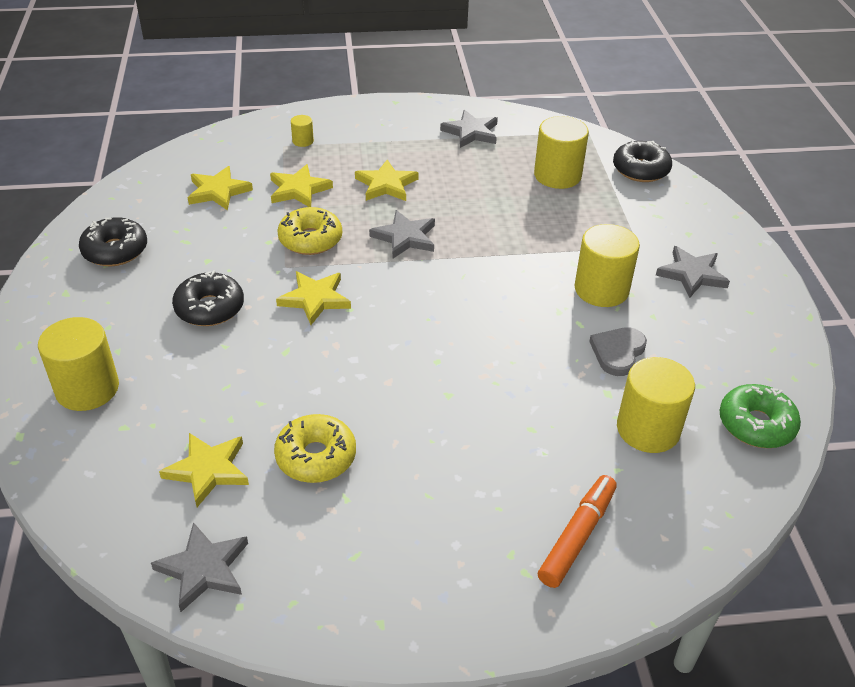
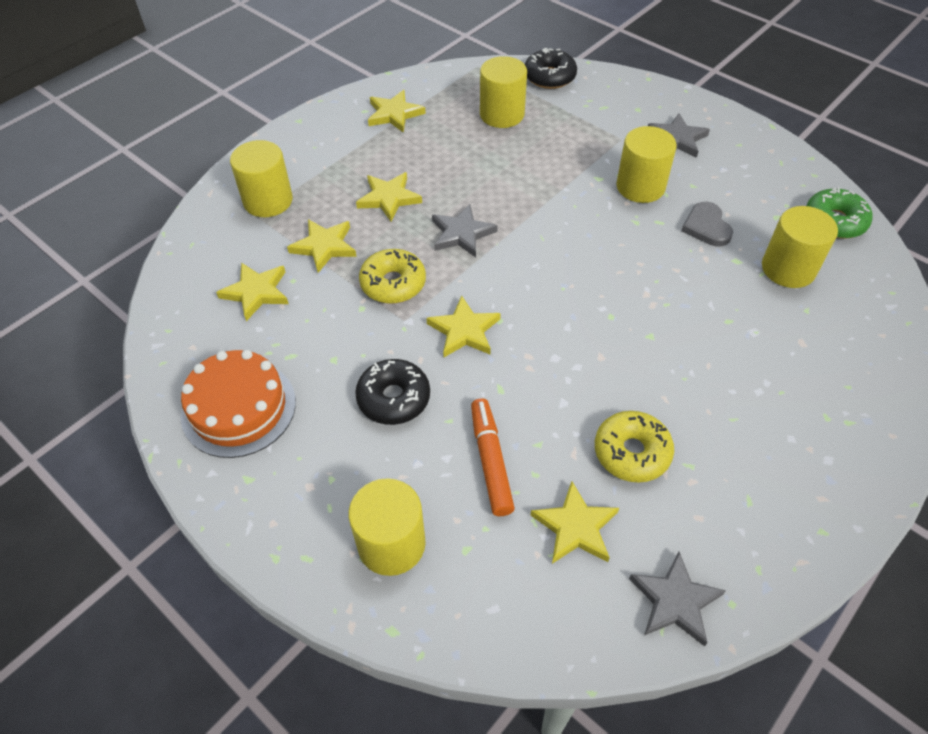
camera: 40 degrees left, 10 degrees up
black donut [79,217,147,266] -> orange cake [181,350,296,458]
yellow cylinder [291,115,314,147] -> yellow cylinder [230,140,293,217], size x2.16
grey star [440,110,498,148] -> yellow star [368,90,426,133]
orange marker [538,475,617,588] -> orange marker moved to [471,398,515,516]

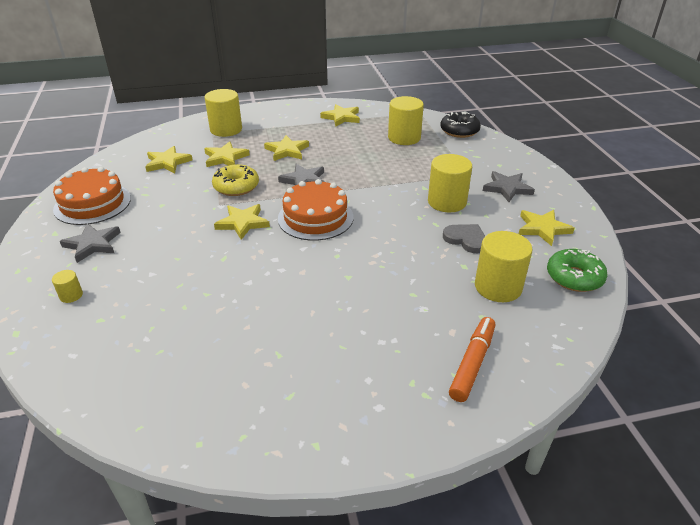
camera: 35 degrees right, 15 degrees down
yellow cylinder [349,478,426,576] -> yellow cylinder [52,270,83,303], size x0.46
black donut [355,359,430,425] -> none
orange marker [471,398,515,516] -> orange marker moved to [449,317,495,402]
yellow star [531,481,619,564] -> yellow star moved to [519,210,574,246]
yellow donut [595,411,674,483] -> none
grey star [629,552,726,647] -> grey star moved to [60,224,121,263]
grey heart [681,202,733,246] -> grey heart turned 105 degrees clockwise [443,224,485,253]
none -> orange cake [278,179,353,241]

